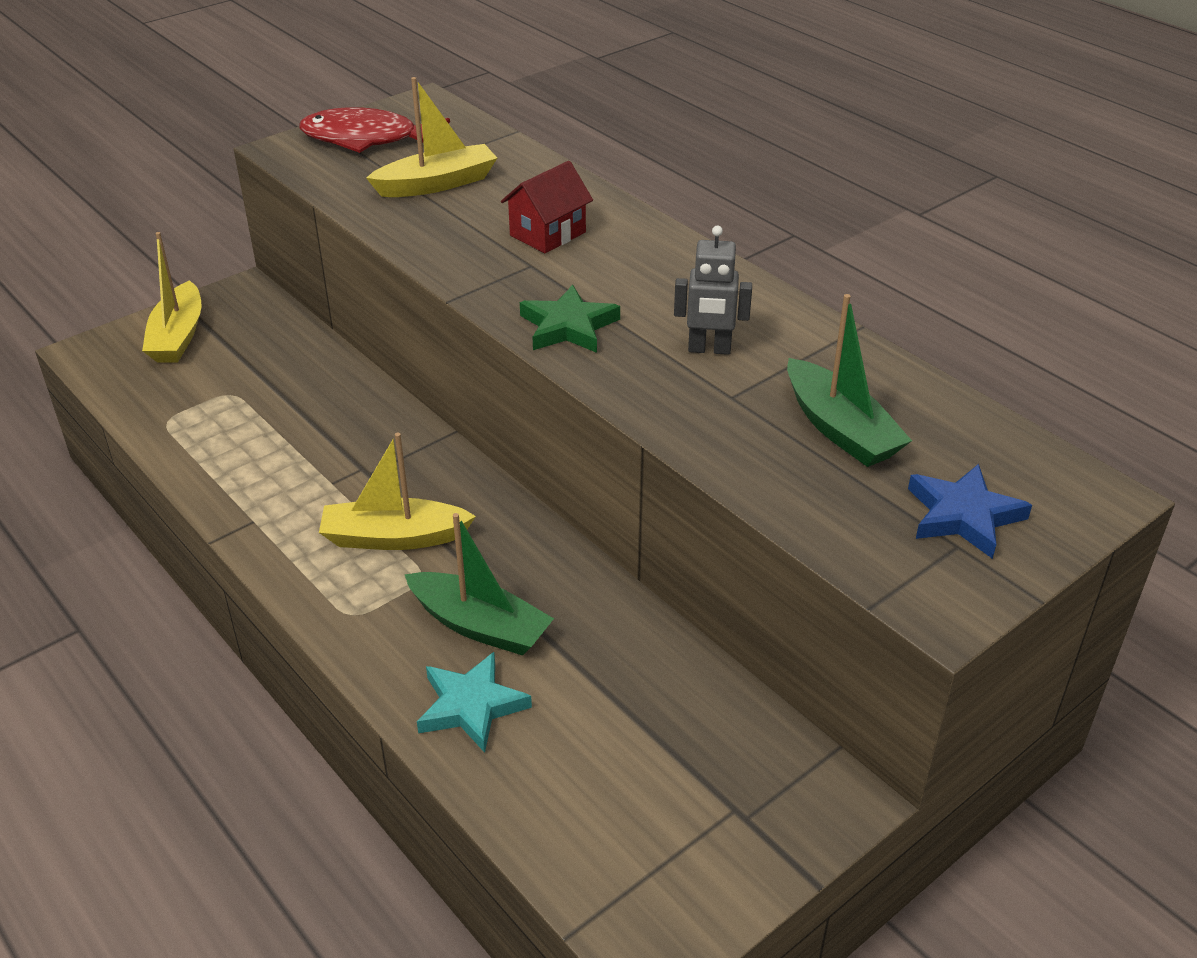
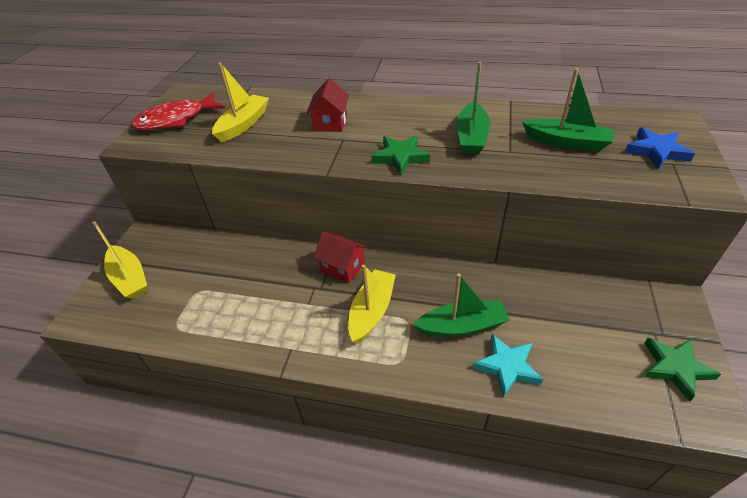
camera: 35 degrees left, 5 degrees up
yellow boat [319,433,476,550] -> yellow boat turned 150 degrees clockwise [348,265,396,344]
grey robot [674,226,752,355] -> green boat [456,62,490,154]
none -> red house [313,232,367,283]
none -> green star [644,338,721,401]

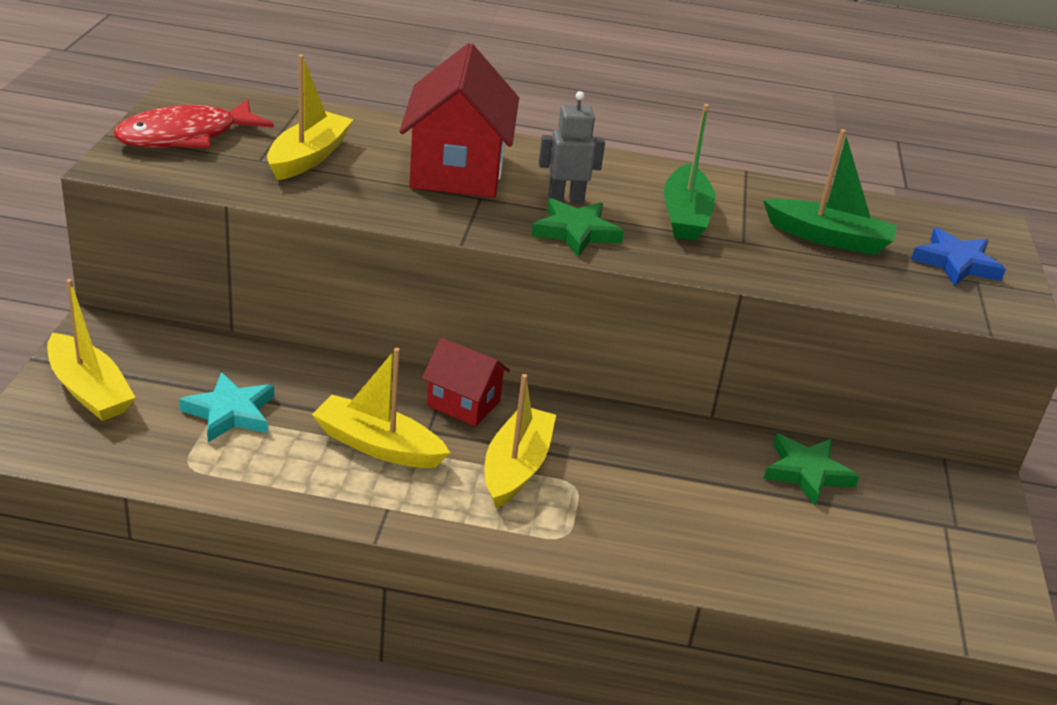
camera: 10 degrees left, 10 degrees down
red house [307,78,349,132] -> red house [400,43,519,198], size x1.79
green boat [413,274,510,337] -> none
turquoise star [473,334,543,398] -> turquoise star moved to [179,372,274,442]
green star [644,338,721,401] -> green star moved to [763,434,859,506]
none -> yellow boat [312,348,450,468]
none -> grey robot [539,91,605,203]

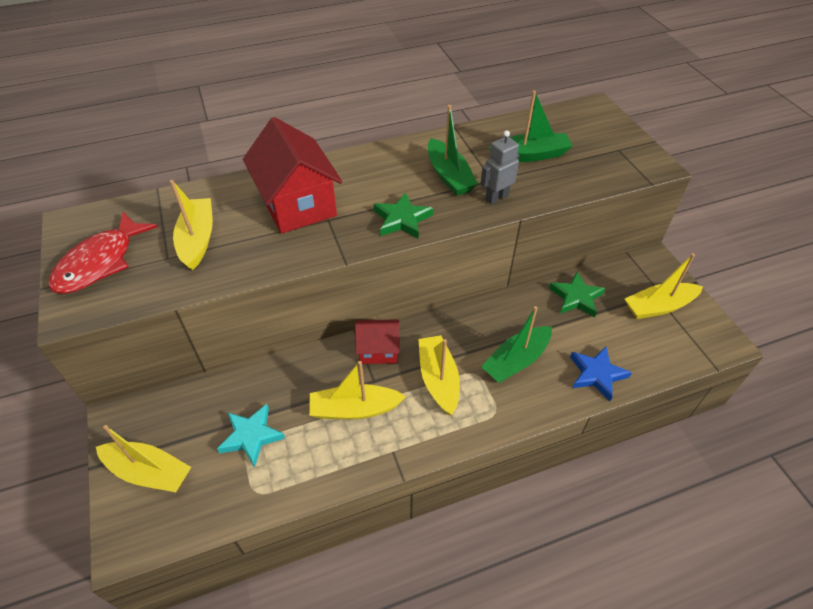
camera: 25 degrees left, 15 degrees up
grey robot [539,91,605,203] -> grey robot moved to [480,130,519,205]
blue star [911,228,1006,286] -> blue star moved to [570,346,632,401]
none -> green boat [481,306,552,383]
none -> yellow boat [625,253,703,319]

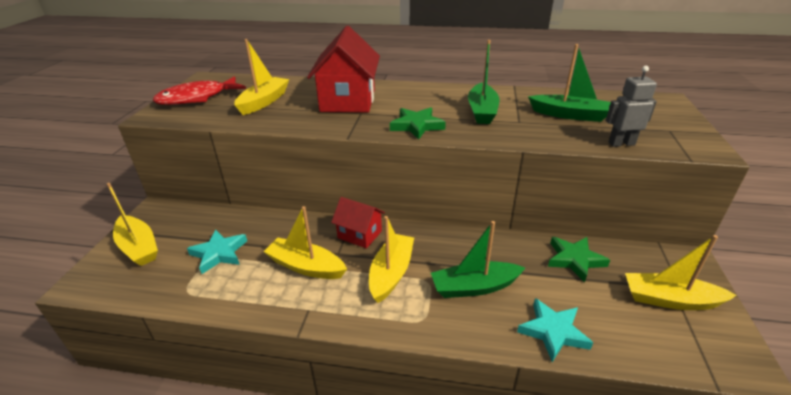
camera: 30 degrees right, 15 degrees down
grey robot [480,130,519,205] -> grey robot moved to [606,66,657,147]
blue star [570,346,632,401] -> turquoise star [517,298,593,362]

